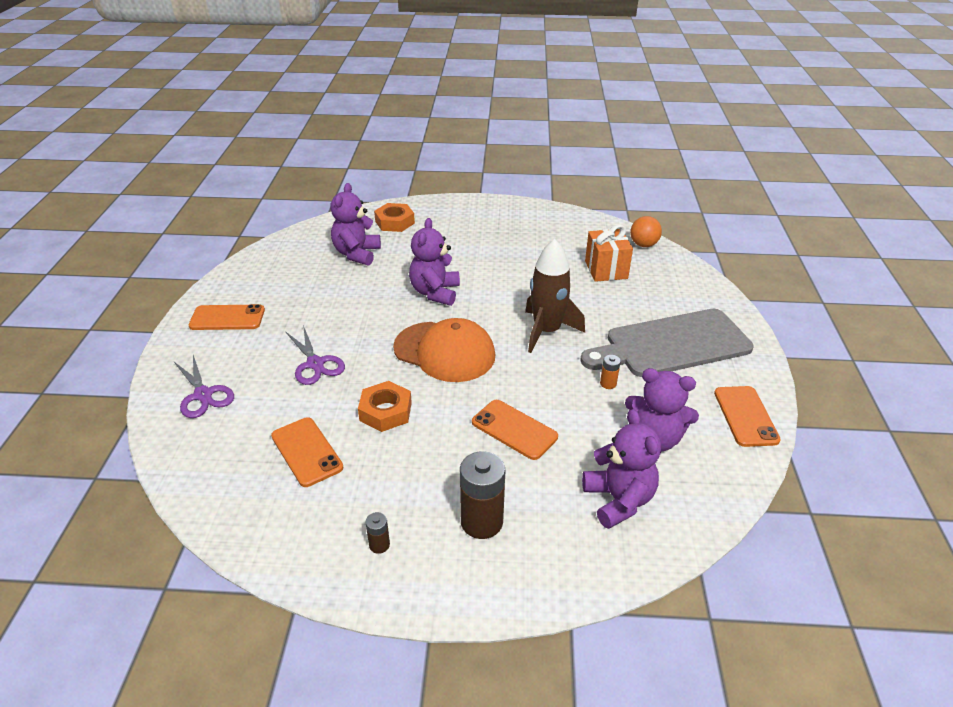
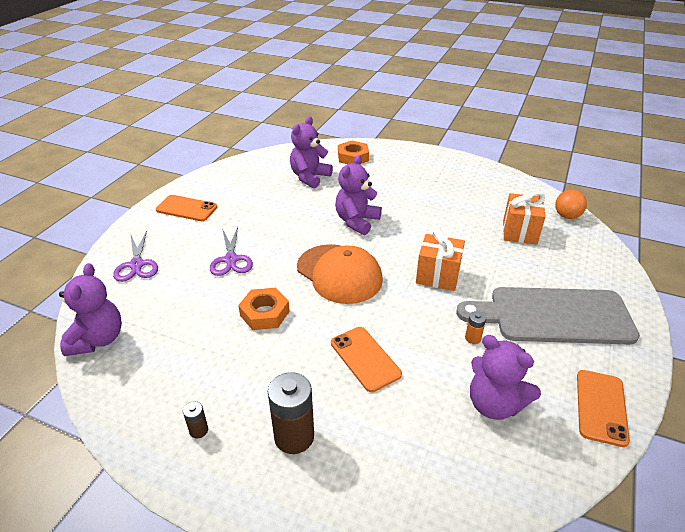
camera: 20 degrees right, 0 degrees up
orange phone [271,417,343,487] -> none
brown rocket [525,239,585,353] -> orange gift [416,229,465,291]
purple teddy bear [582,409,661,529] -> purple teddy bear moved to [59,263,122,356]

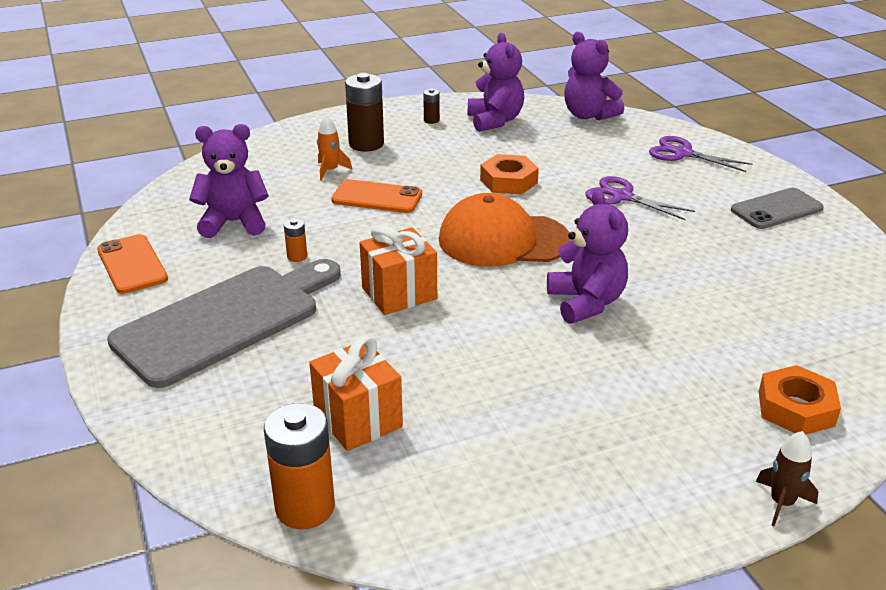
camera: 135 degrees right, 5 degrees down
orange phone [156,195,217,221] -> grey phone [731,188,824,229]
purple teddy bear [290,116,333,188] -> purple teddy bear moved to [468,33,524,132]
orange ball [555,190,587,219] -> orange battery [264,403,335,529]
none -> orange rocket [317,114,352,181]
none -> brown rocket [756,431,818,526]

